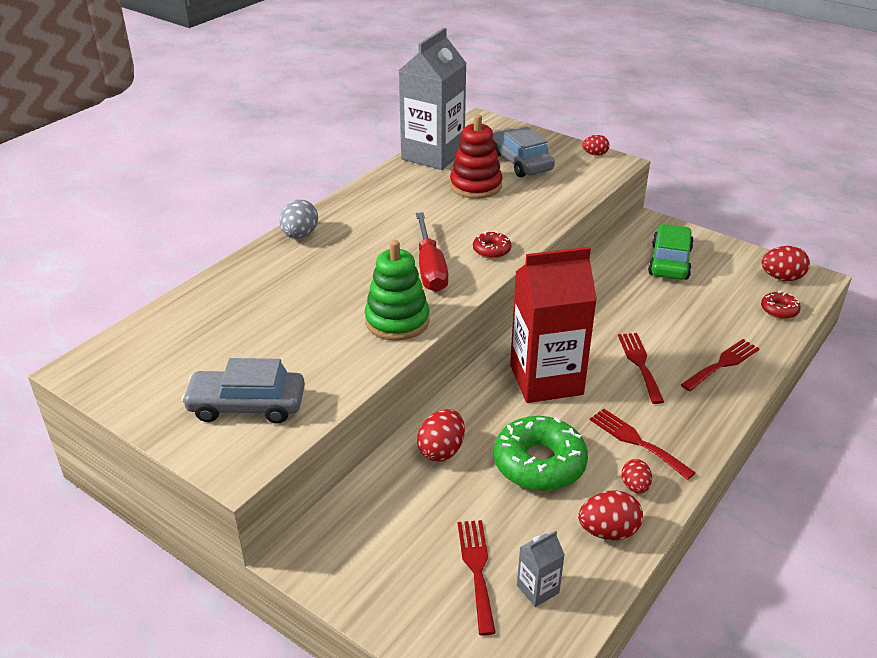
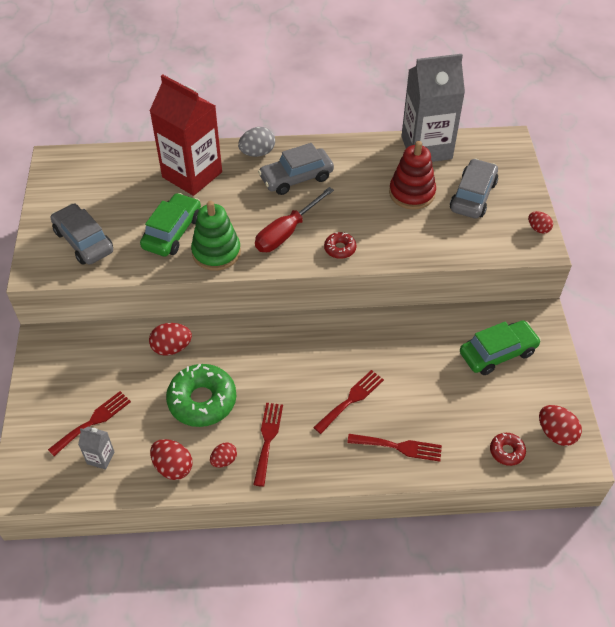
camera: 50 degrees right, 15 degrees up
red carton [510,247,597,403] -> red carton moved to [150,74,222,196]
none -> green car [140,193,201,257]
none -> grey car [258,143,334,195]

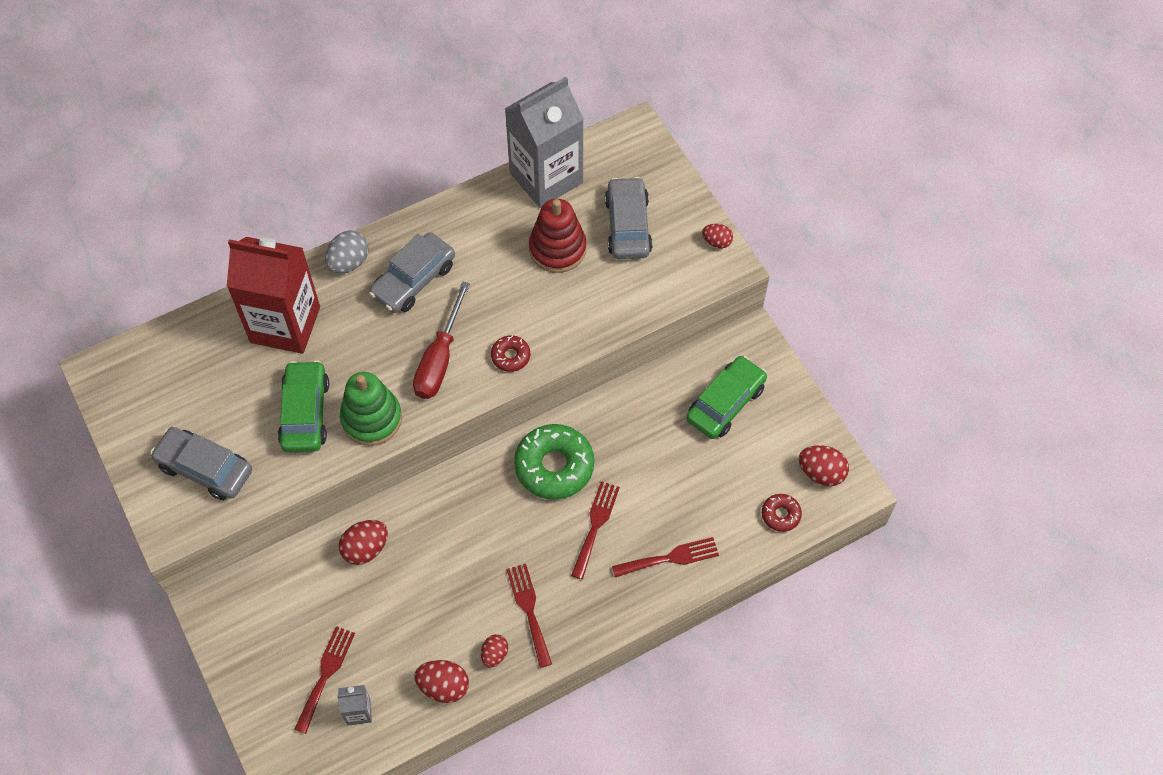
camera: 25 degrees left, 10 degrees up
green donut [166,364,236,427] -> green donut moved to [514,424,594,500]

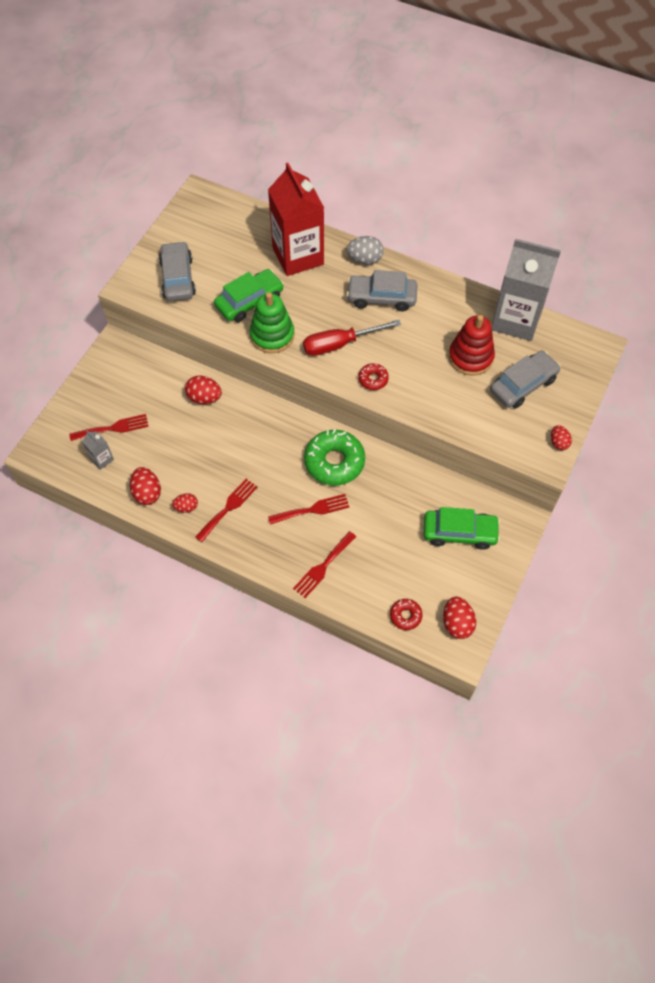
camera: 55 degrees right, 0 degrees up
red fork [612,537,719,577] -> red fork turned 90 degrees clockwise [293,531,356,598]

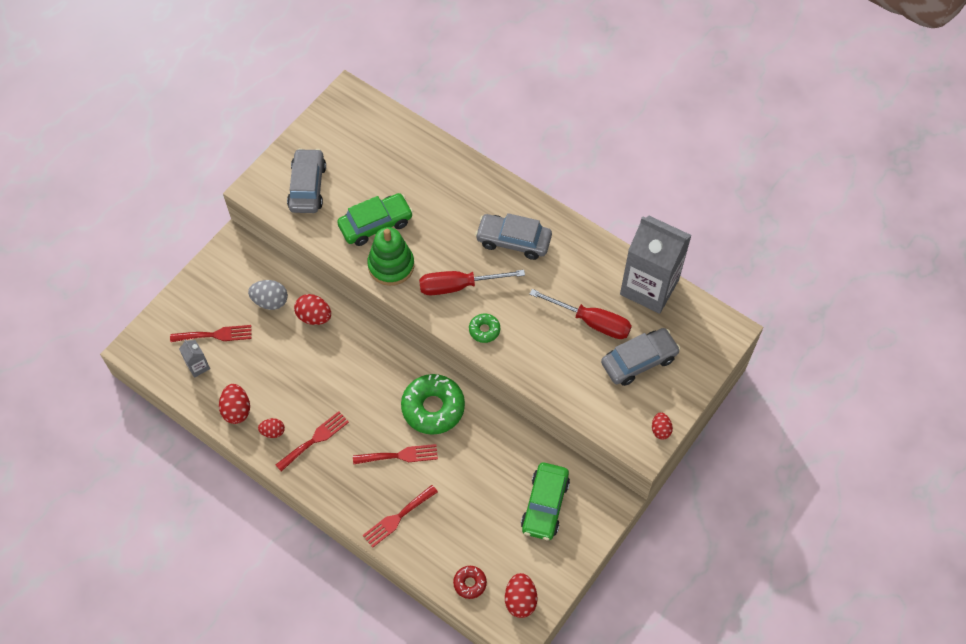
camera: 10 degrees right, 0 degrees up
red carton [268,163,324,276] -> none
grey egg [347,236,384,265] -> grey egg moved to [248,280,288,310]
red donut [358,363,389,390] -> green donut [469,314,500,343]
green car [424,507,500,550] -> green car turned 90 degrees clockwise [521,462,570,540]
red stacking toy [449,315,495,376] -> red screwdriver [530,289,632,339]

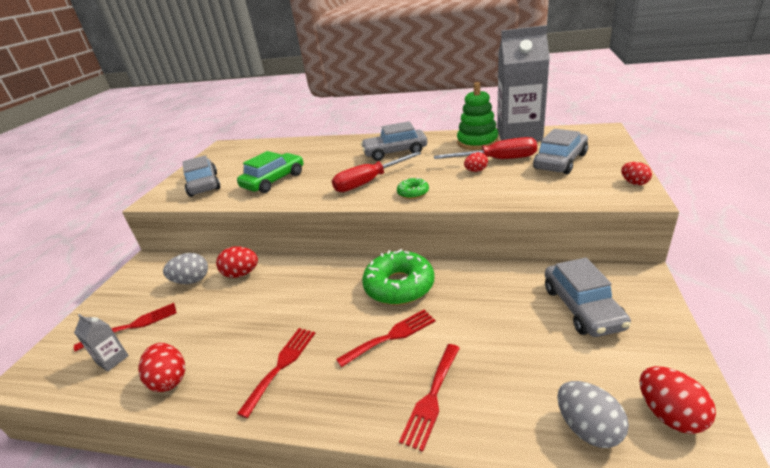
camera: 20 degrees left, 30 degrees down
red egg [258,418,285,438] -> red egg moved to [464,152,488,172]
green stacking toy [367,227,414,286] -> green stacking toy moved to [457,82,498,150]
red donut [453,566,487,599] -> grey egg [557,381,629,448]
green car [521,462,570,540] -> grey car [545,258,631,337]

